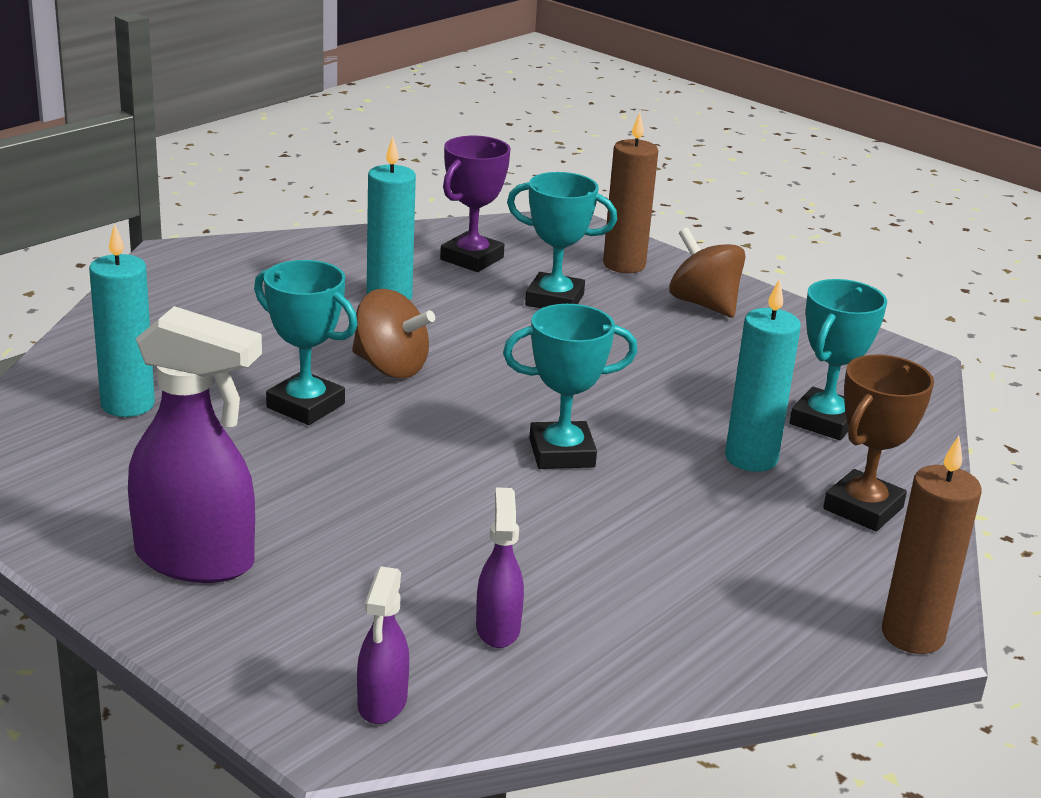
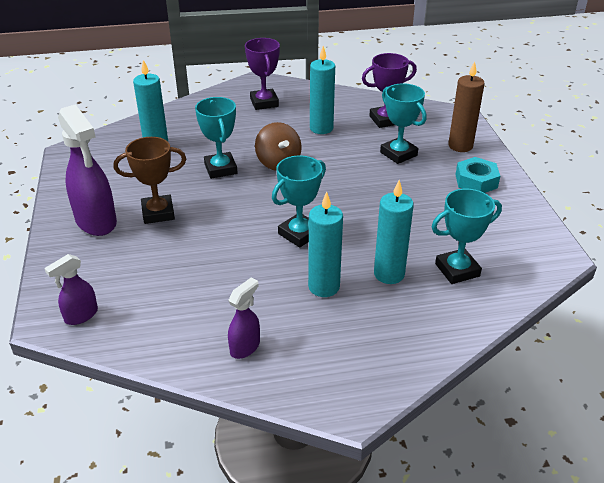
camera: 40 degrees right, 10 degrees up
purple spray bottle [476,487,524,648] -> purple spray bottle moved to [228,277,260,359]
turquoise trophy [503,304,638,469] -> turquoise trophy turned 75 degrees counterclockwise [272,156,326,248]
brown spinning top [669,228,746,318] -> turquoise nut [455,157,500,193]
brown trophy [823,355,934,531] -> brown trophy moved to [114,137,186,224]
brown candle [882,436,982,654] -> none
none -> purple trophy [245,38,280,110]
none -> turquoise candle [308,192,343,297]

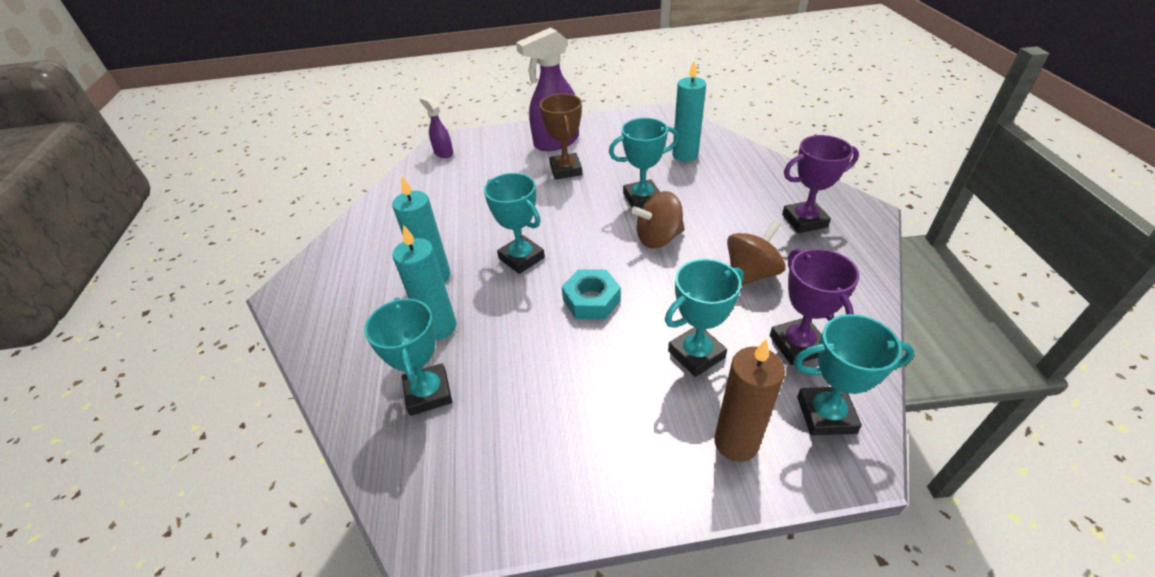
camera: 95 degrees right, 5 degrees up
purple spray bottle [228,277,260,359] -> none
turquoise candle [310,46,335,134] -> brown spinning top [727,220,786,286]
turquoise nut [455,157,500,193] -> turquoise nut moved to [562,269,621,319]
none -> turquoise trophy [794,314,914,436]

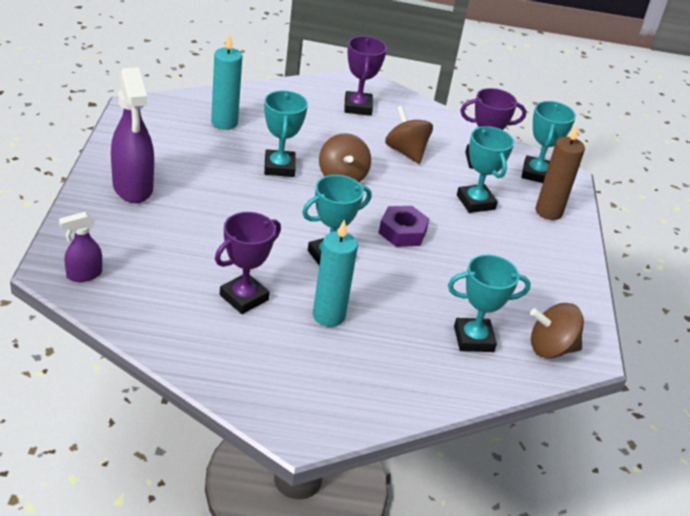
camera: 85 degrees left, 5 degrees down
turquoise candle [393,225,456,340] -> none
brown trophy [540,94,582,180] -> none
turquoise nut [562,269,621,319] -> purple nut [379,206,429,247]
none -> purple trophy [215,212,281,314]
none -> brown spinning top [530,303,584,359]

